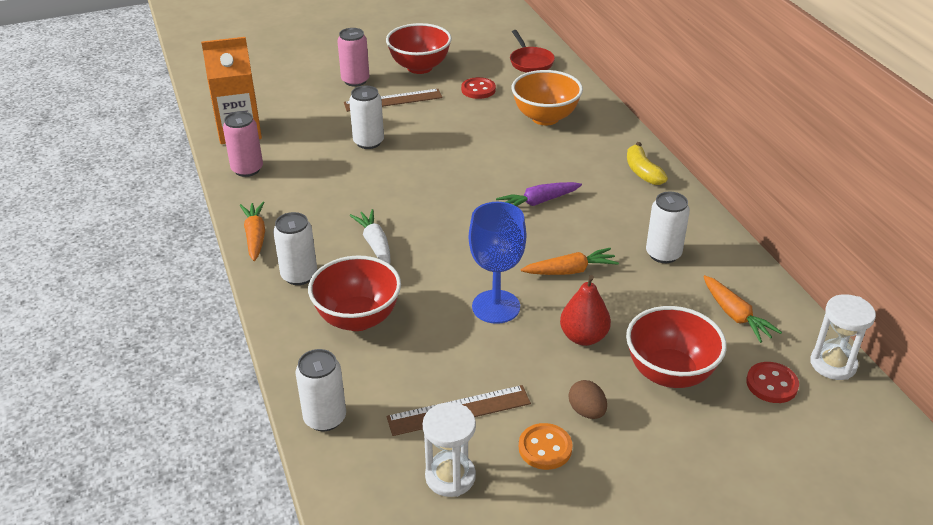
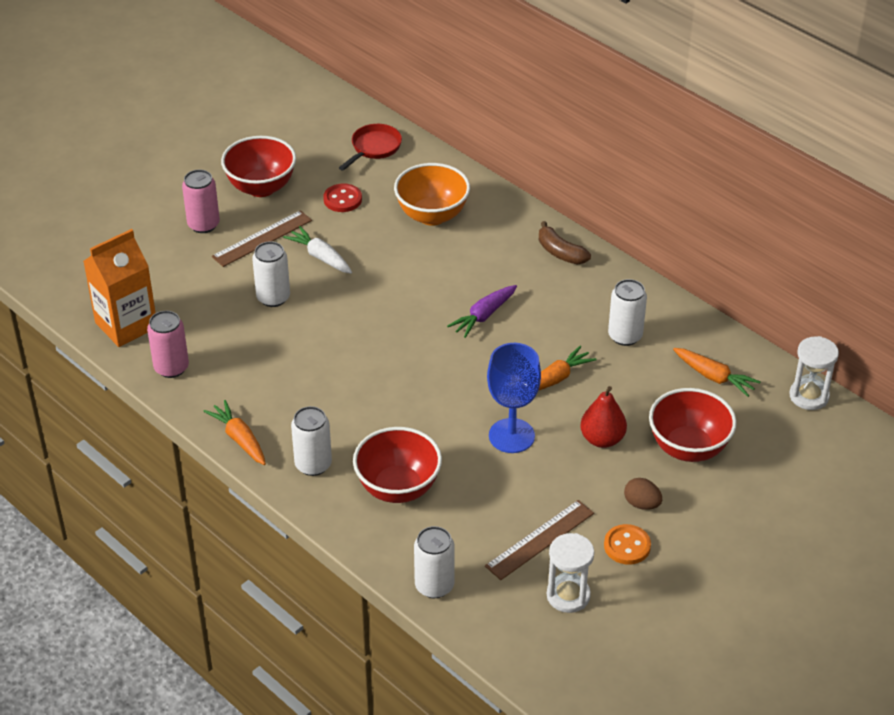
camera: 25 degrees left, 5 degrees up
white carrot [350,209,391,264] -> white carrot moved to [283,226,352,274]
red pan [510,30,555,73] -> red pan turned 105 degrees counterclockwise [339,124,402,171]
yellow banana [627,142,668,185] -> brown banana [539,221,591,265]
red button [746,362,799,403] -> none

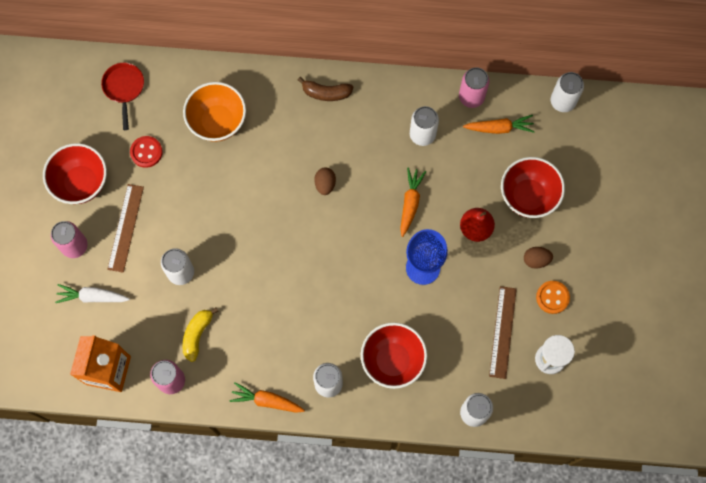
camera: 40 degrees left, 30 degrees up
white carrot [283,226,352,274] -> white carrot moved to [55,284,130,303]
purple carrot [447,285,517,338] -> brown egg [314,167,336,195]
white hourglass [789,336,839,410] -> white can [551,72,584,112]
none -> yellow banana [182,307,218,362]
none -> pink can [459,67,489,108]

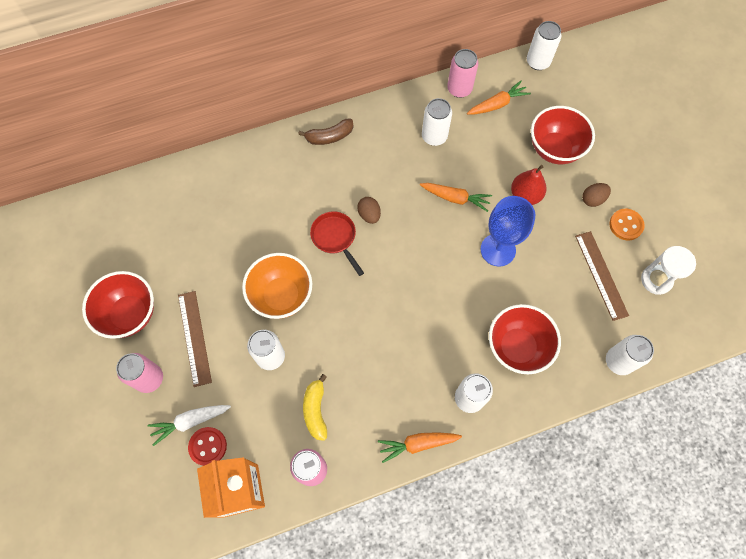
camera: 25 degrees left, 5 degrees down
red pan [101,63,144,130] -> red pan moved to [310,211,364,276]
red button [130,136,163,168] -> red button moved to [188,427,227,466]
orange bowl [183,82,246,142] -> orange bowl moved to [242,253,312,319]
orange carrot [400,167,426,237] -> orange carrot turned 120 degrees clockwise [420,183,492,212]

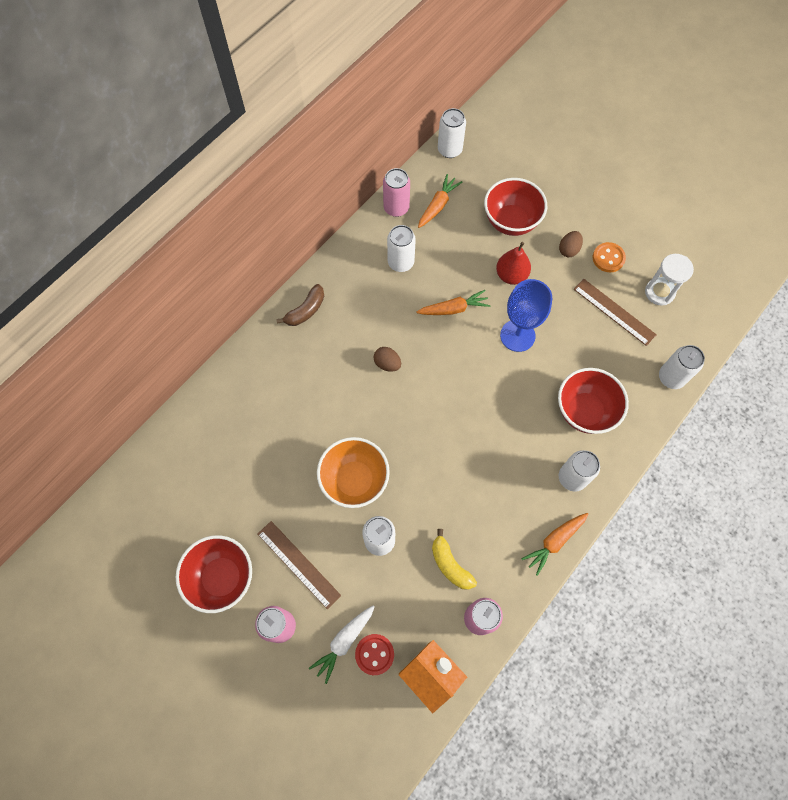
camera: 30 degrees left, 0 degrees up
red pan [310,211,364,276] -> none

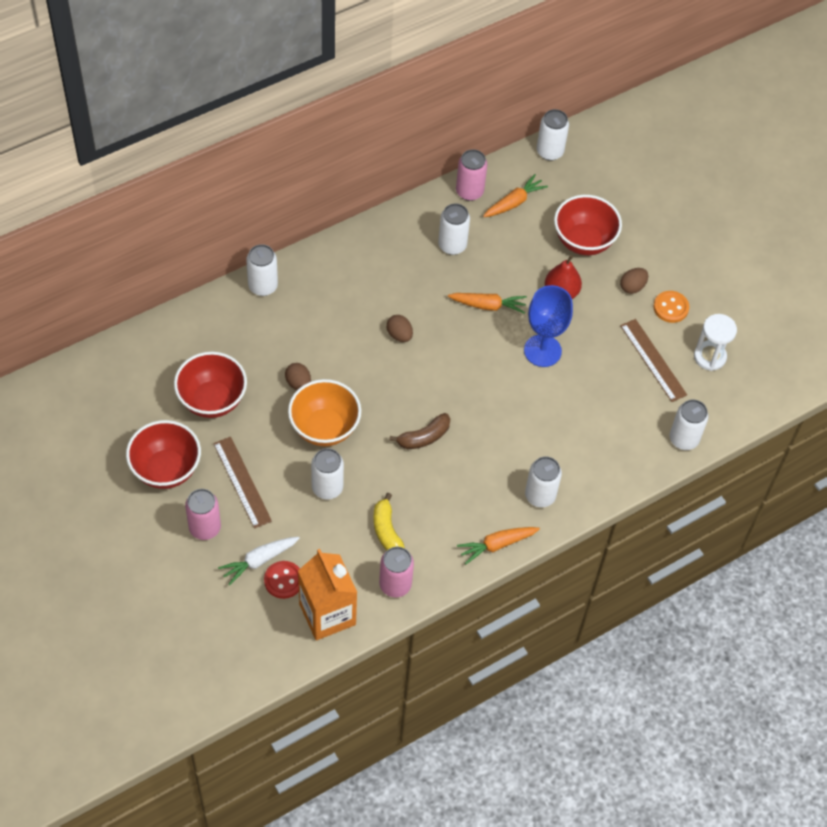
camera: 15 degrees right, 10 degrees down
brown banana [276,284,324,326] -> brown banana moved to [389,413,450,449]
red bowl [558,368,629,434] -> red bowl moved to [174,352,247,418]
none -> white can [246,244,278,296]
none -> brown egg [285,363,311,390]

